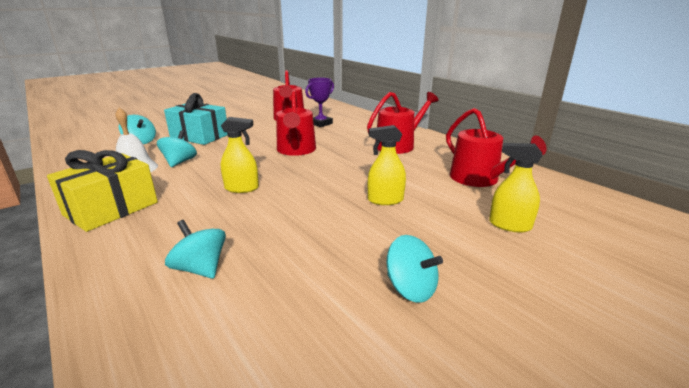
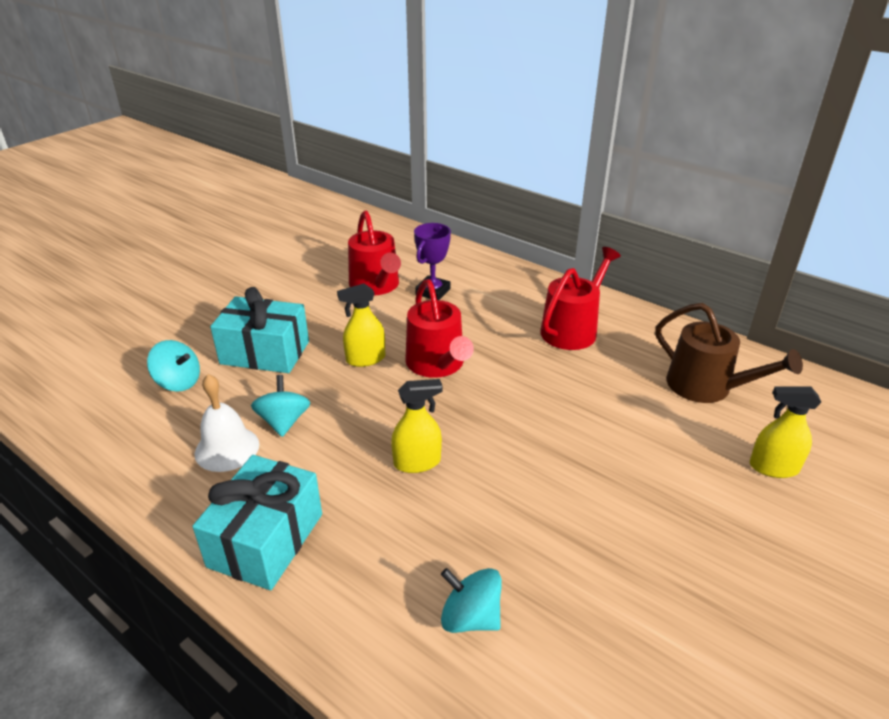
camera: 15 degrees left, 10 degrees up
yellow gift [47,150,158,232] -> turquoise gift [192,455,322,590]
yellow spray bottle [368,125,406,205] -> yellow spray bottle moved to [337,283,385,367]
turquoise spinning top [386,235,443,303] -> none
red watering can [446,108,547,187] -> brown watering can [655,303,803,403]

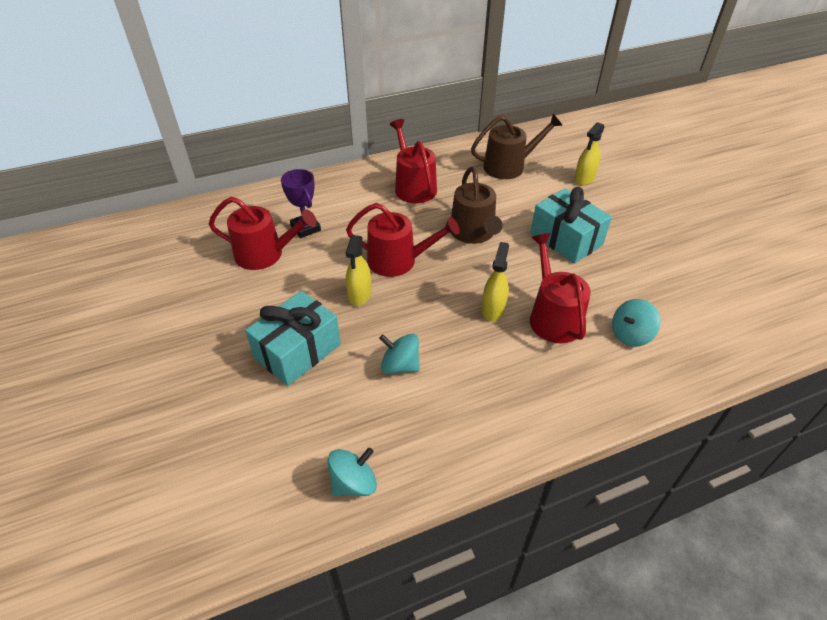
camera: 60 degrees left, 10 degrees up
turquoise spinning top [147,340,200,392] -> turquoise spinning top moved to [327,447,377,496]
turquoise gift [192,455,322,590] -> turquoise gift moved to [530,187,612,263]
white bell [195,374,259,472] -> none
none -> brown watering can [451,166,502,244]
none -> red watering can [530,233,591,343]

